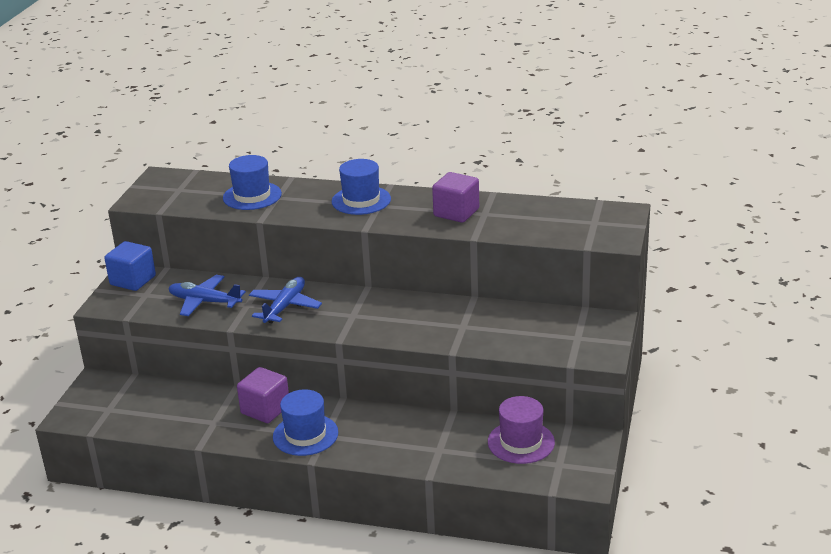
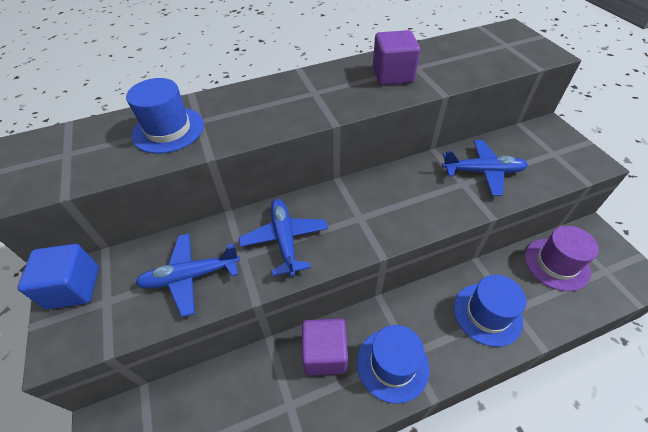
camera: 35 degrees left, 20 degrees up
blue hat [332,159,391,215] -> blue hat moved to [454,275,526,347]
none -> blue plane [442,140,528,196]

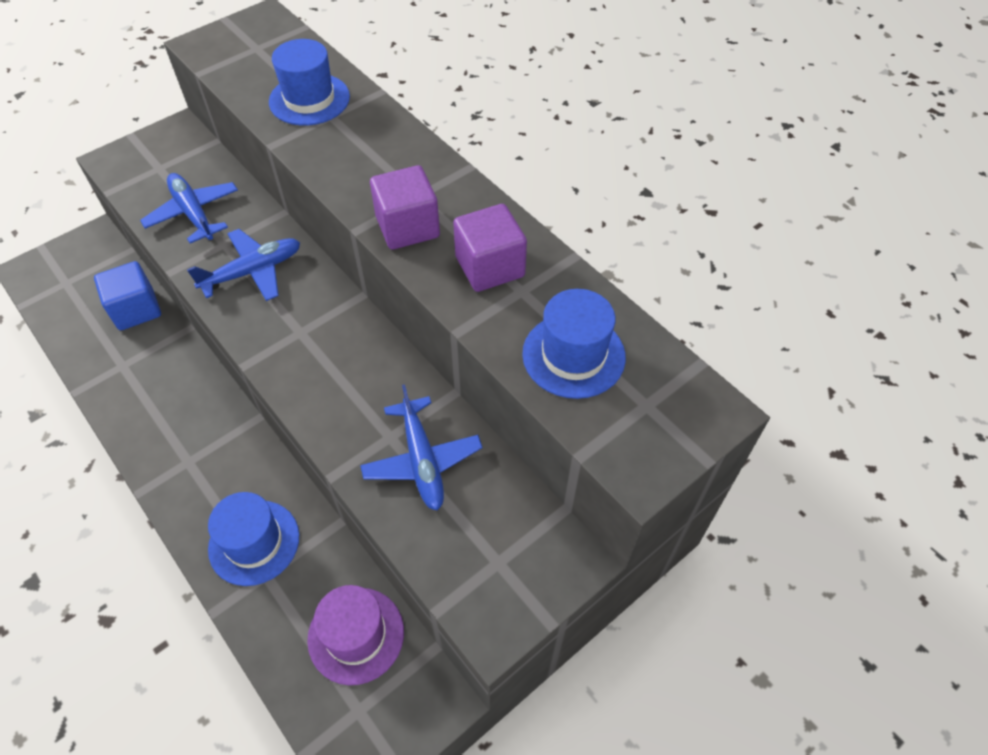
camera: 70 degrees right, 5 degrees up
blue cube [17,244,99,309] -> blue cube moved to [94,261,161,330]
purple cube [302,318,348,375] -> purple cube moved to [370,165,440,250]
blue hat [357,325,430,404] -> blue hat moved to [522,289,626,399]

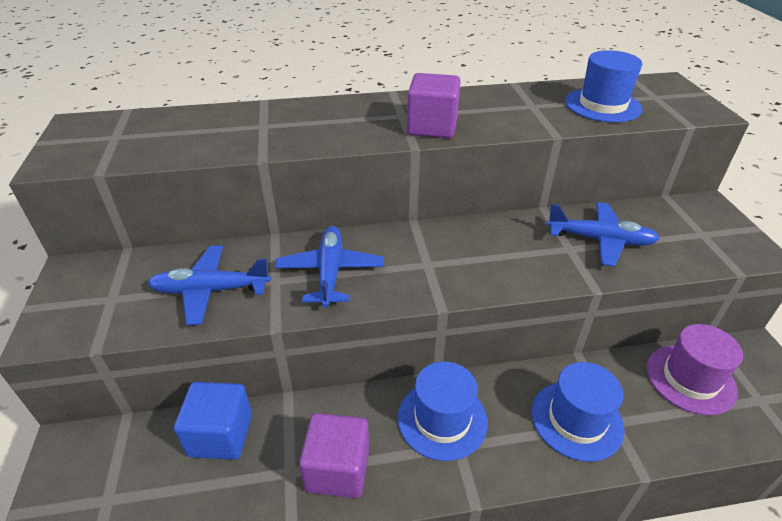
camera: 60 degrees left, 15 degrees down
blue hat [269,39,350,126] -> blue hat moved to [398,361,488,461]
purple cube [453,204,527,292] -> purple cube moved to [299,413,369,498]

